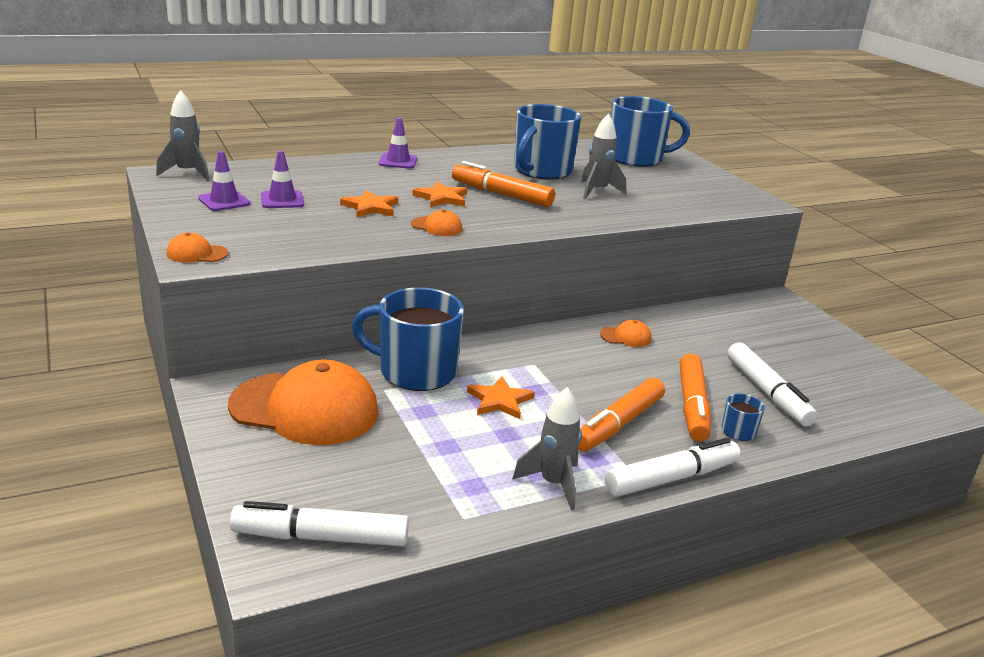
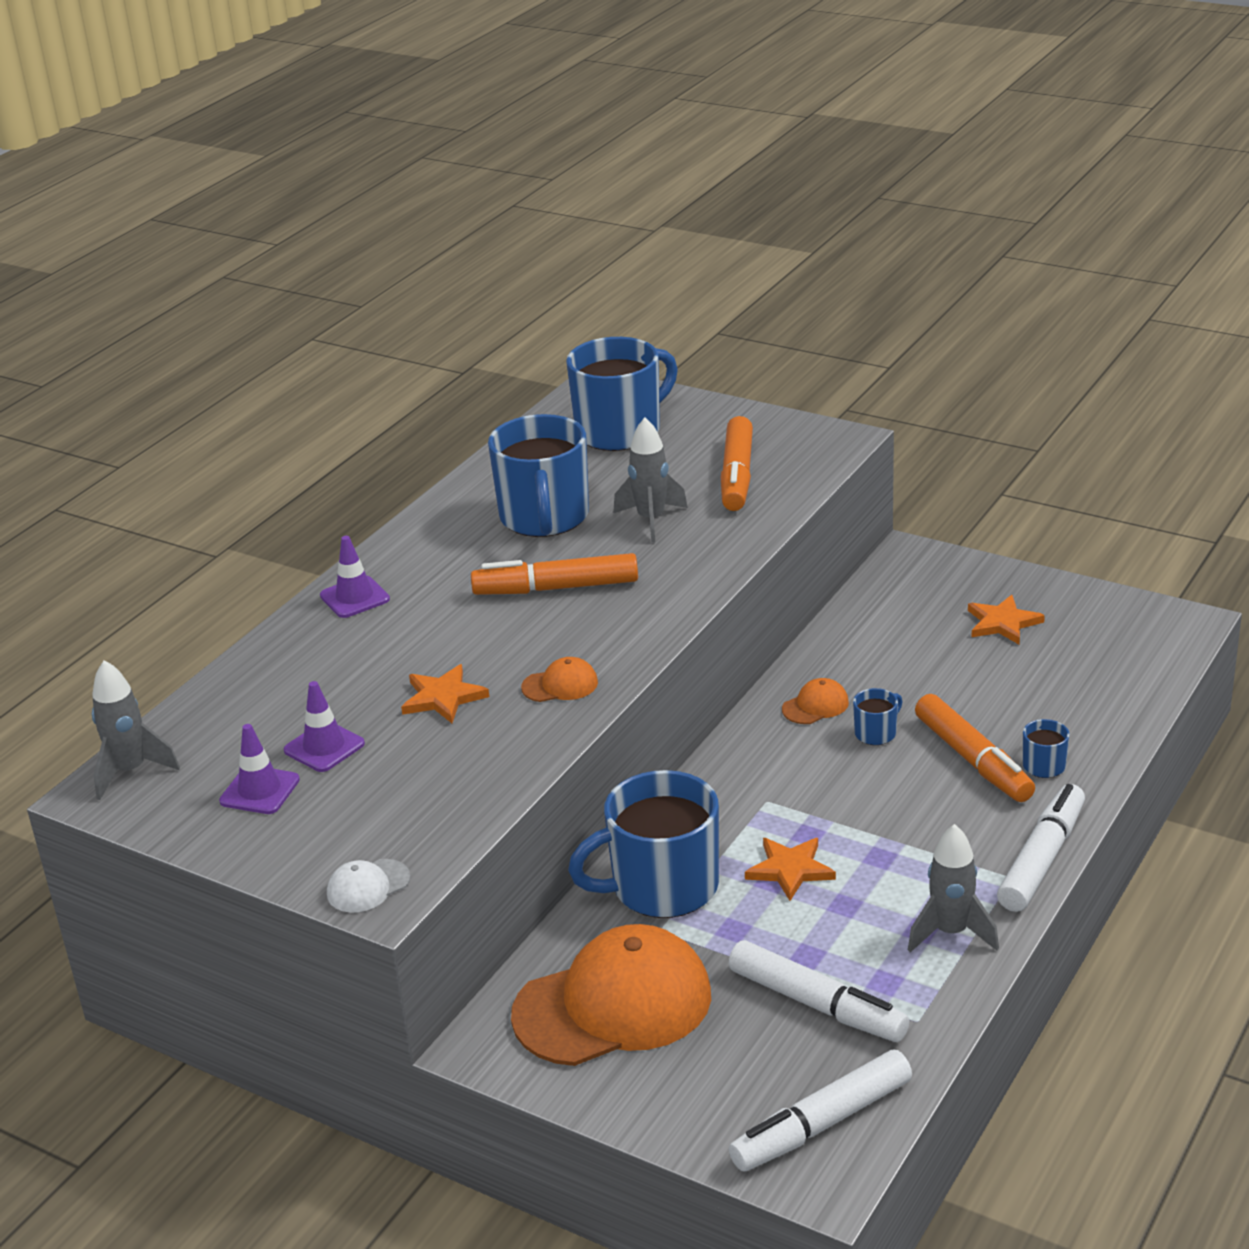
camera: 30 degrees left, 5 degrees up
orange cap [167,233,228,263] -> white cap [327,859,410,912]
orange star [412,181,467,207] -> orange star moved to [968,595,1045,644]
orange marker [578,378,665,452] -> orange marker moved to [721,416,753,511]
white marker [727,342,818,426] -> white marker moved to [729,940,909,1042]
none -> blue mug [853,688,903,745]

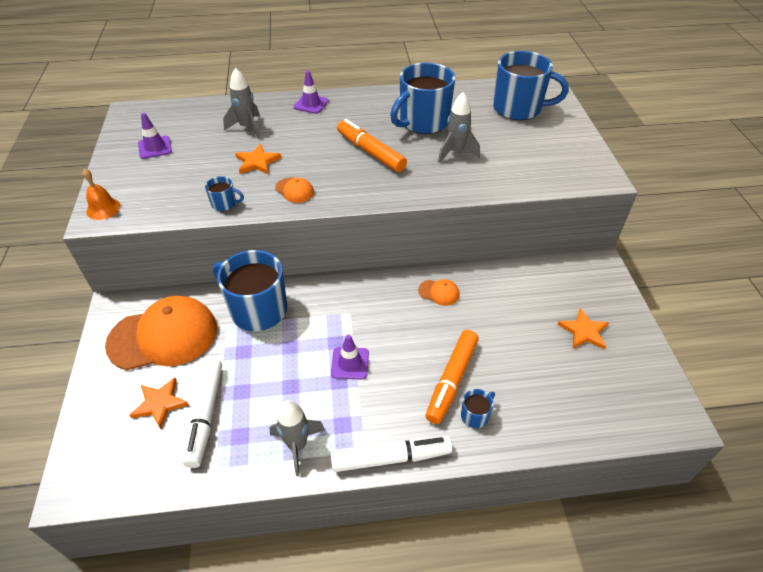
camera: 50 degrees right, 15 degrees up
grey rocket [92,660,180,800] -> grey rocket moved to [223,68,260,139]
purple traffic cone [283,681,365,772] -> purple traffic cone moved to [331,334,369,380]
white cap [327,859,410,912] -> orange bell [82,169,121,220]
orange cap [511,924,711,1066] -> orange cap turned 45 degrees counterclockwise [105,296,217,370]
orange marker [721,416,753,511] -> none
white marker [729,1050,912,1172] -> none
orange star [745,838,836,901] -> orange star moved to [129,378,189,429]
blue mug [853,688,903,745] -> blue mug moved to [205,176,244,211]

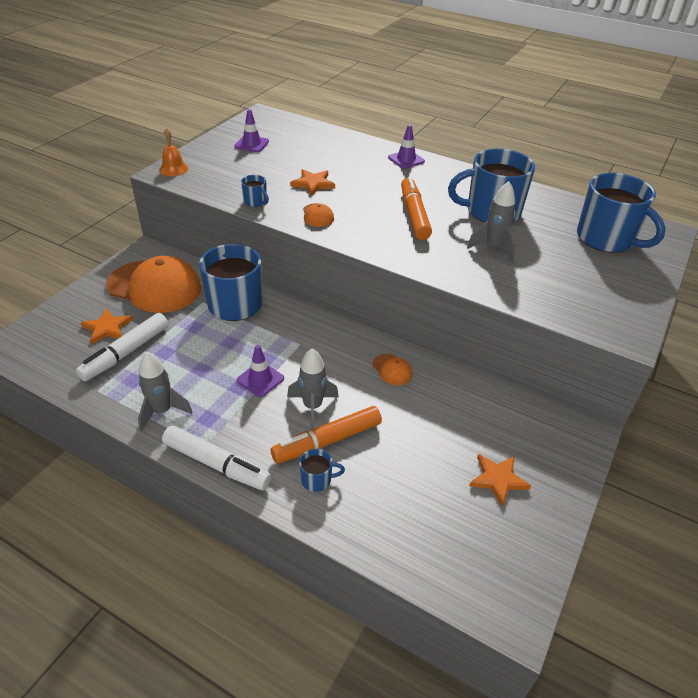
camera: 35 degrees right, 5 degrees down
grey rocket [223,68,260,139] -> grey rocket moved to [287,348,339,430]

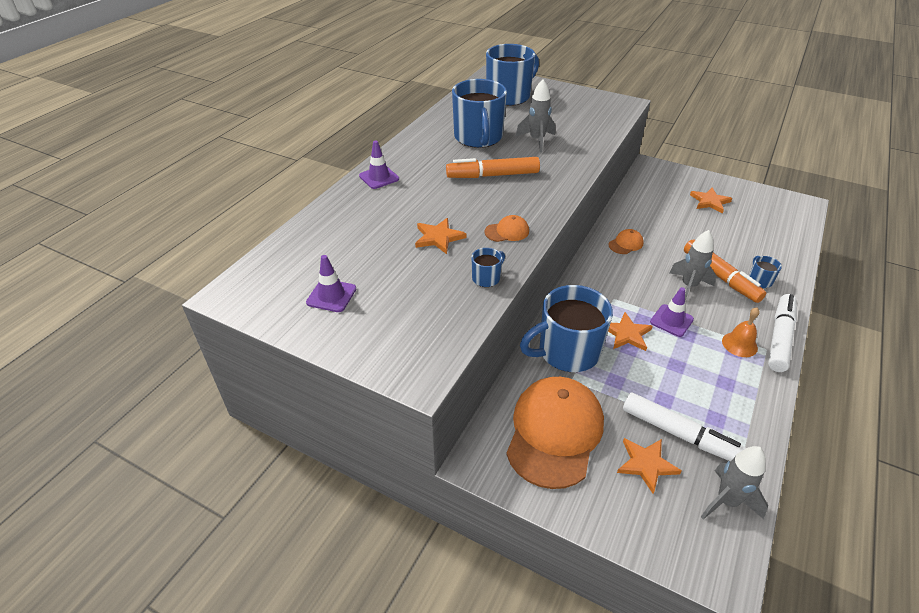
camera: 90 degrees left, 0 degrees up
grey rocket [138,352,192,432] -> grey rocket moved to [701,446,768,519]
orange bell [159,128,188,176] -> orange bell moved to [722,307,760,357]
none -> orange star [608,312,653,351]

